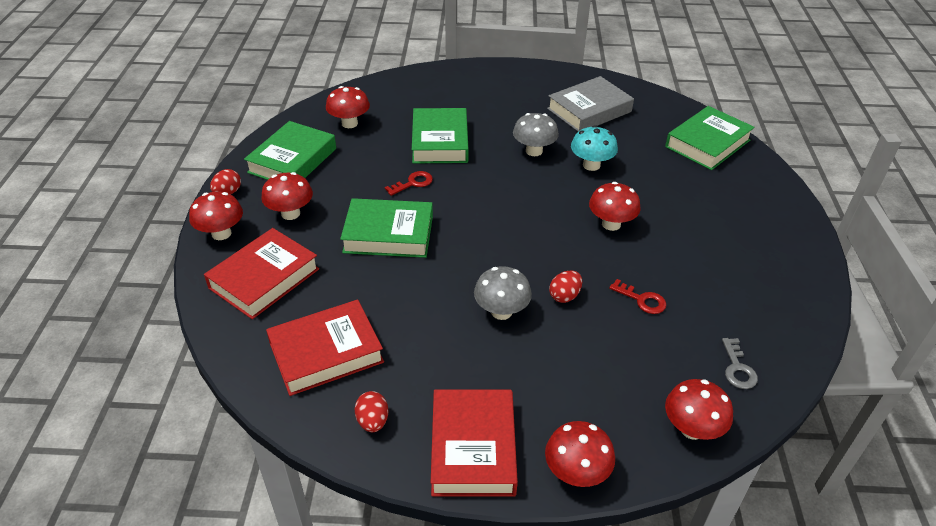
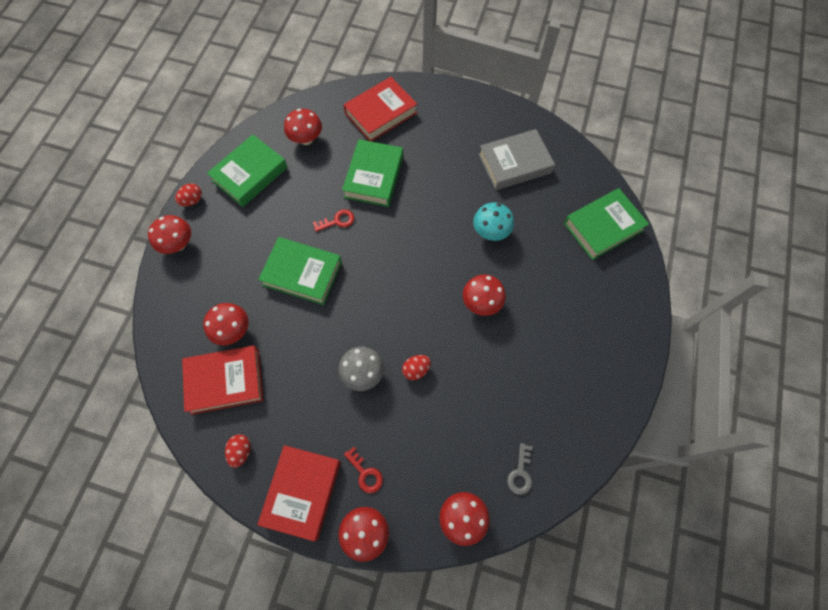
camera: 15 degrees right, 25 degrees up
red book [204,228,319,319] -> red book moved to [343,77,417,142]
red mushroom [261,172,313,220] -> red mushroom moved to [203,303,248,346]
grey mushroom [513,113,559,156] -> none
red key [609,279,666,314] -> red key moved to [344,447,383,493]

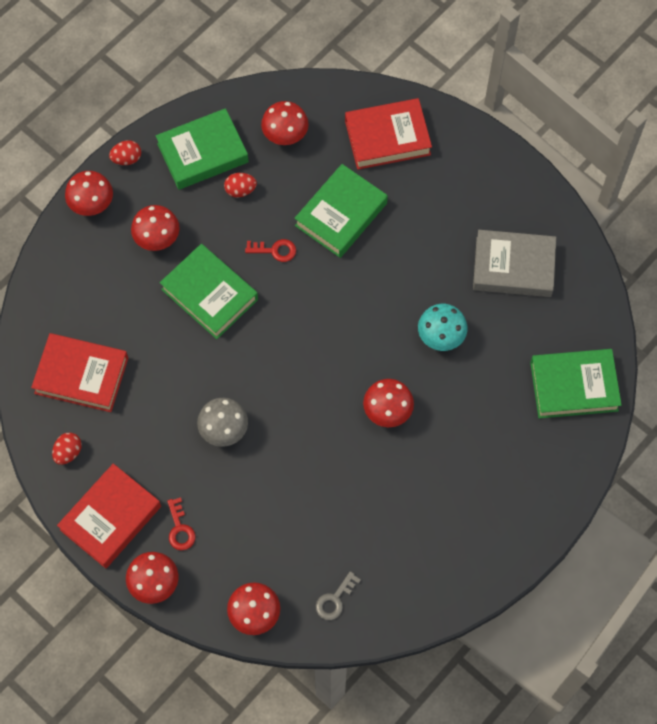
camera: 25 degrees right, 0 degrees up
red mushroom [203,303,248,346] -> red mushroom moved to [131,205,180,251]
red egg [402,355,431,380] -> red egg moved to [224,173,257,198]

